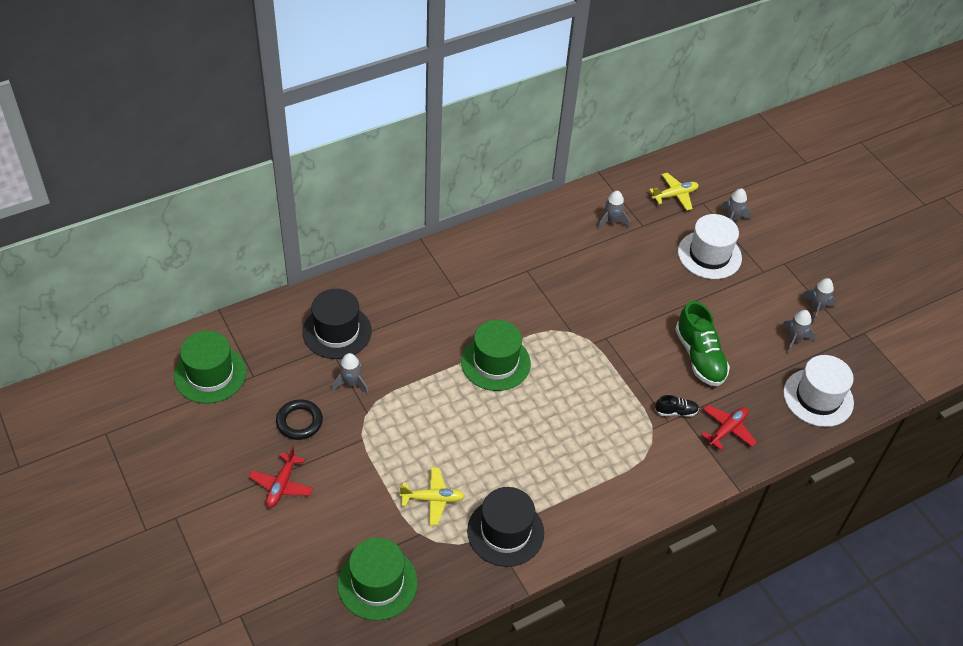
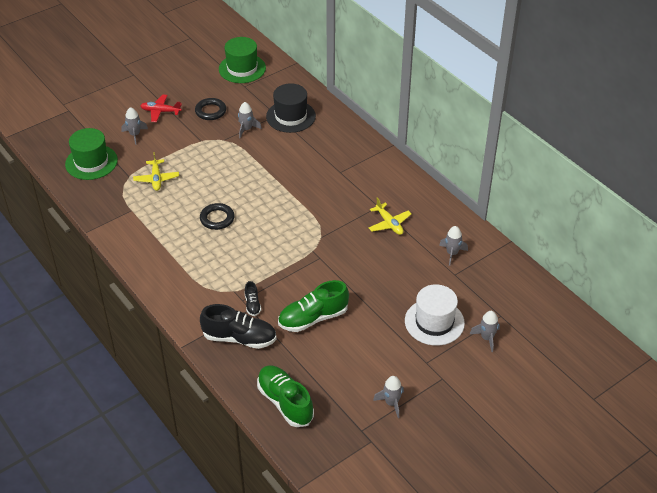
camera: 85 degrees right, 5 degrees down
green hat [461,320,531,391] -> none
black hat [467,487,544,567] -> none
yellow plane [649,173,699,211] -> yellow plane moved to [369,197,411,235]
red plane [701,405,757,450] -> black shoe [200,304,277,349]
grey rocket [781,310,815,354] -> grey rocket moved to [121,107,148,145]
white hat [783,355,854,427] -> green shoe [257,365,314,427]
none -> black ring [200,203,234,230]

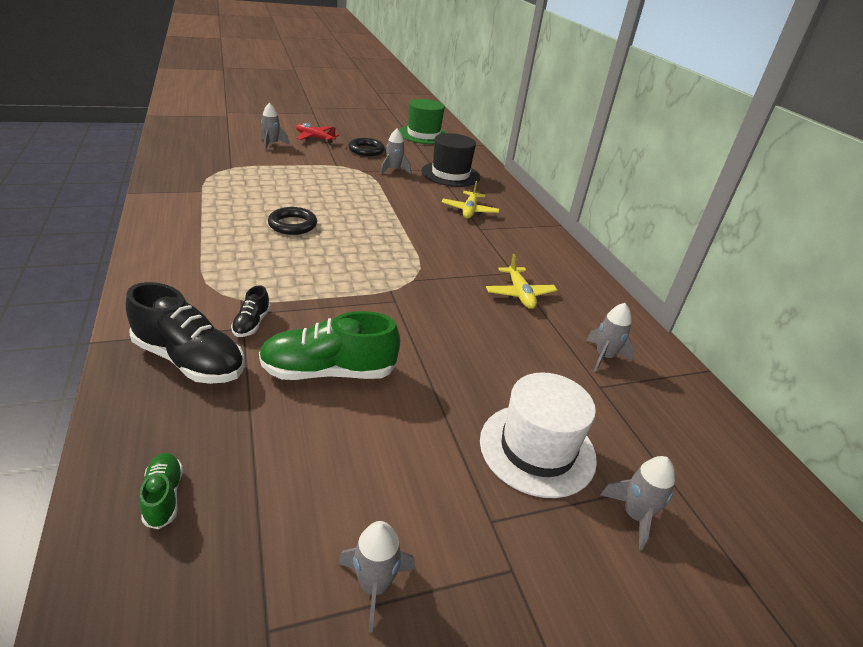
camera: 15 degrees right, 10 degrees down
green hat [65,128,118,180] -> none
yellow plane [133,152,179,191] -> yellow plane moved to [442,181,500,218]
green shoe [257,365,314,427] -> green shoe [139,453,183,529], size x0.49

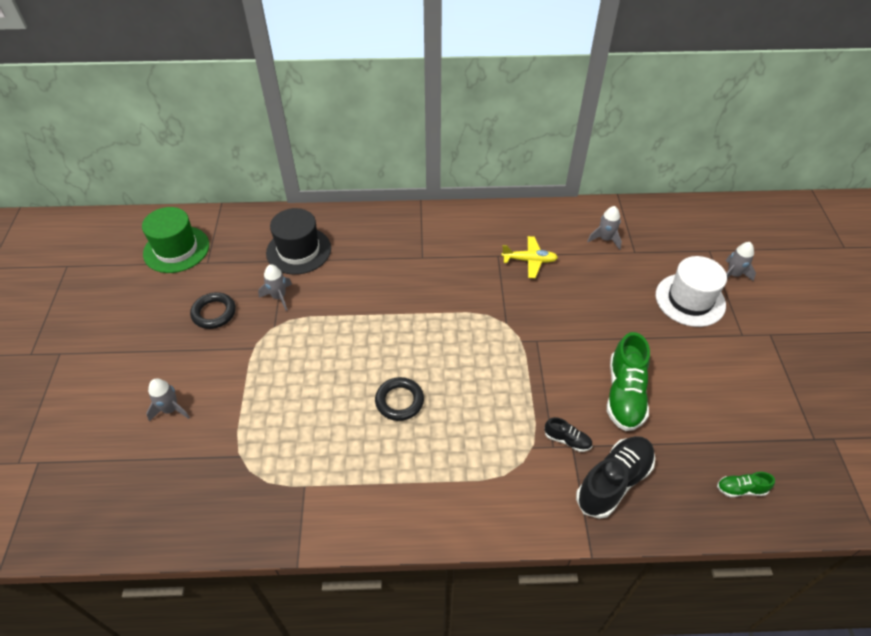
camera: 70 degrees left, 15 degrees up
red plane [296,123,339,143] -> none
grey rocket [338,521,415,632] -> none
yellow plane [442,181,500,218] -> none

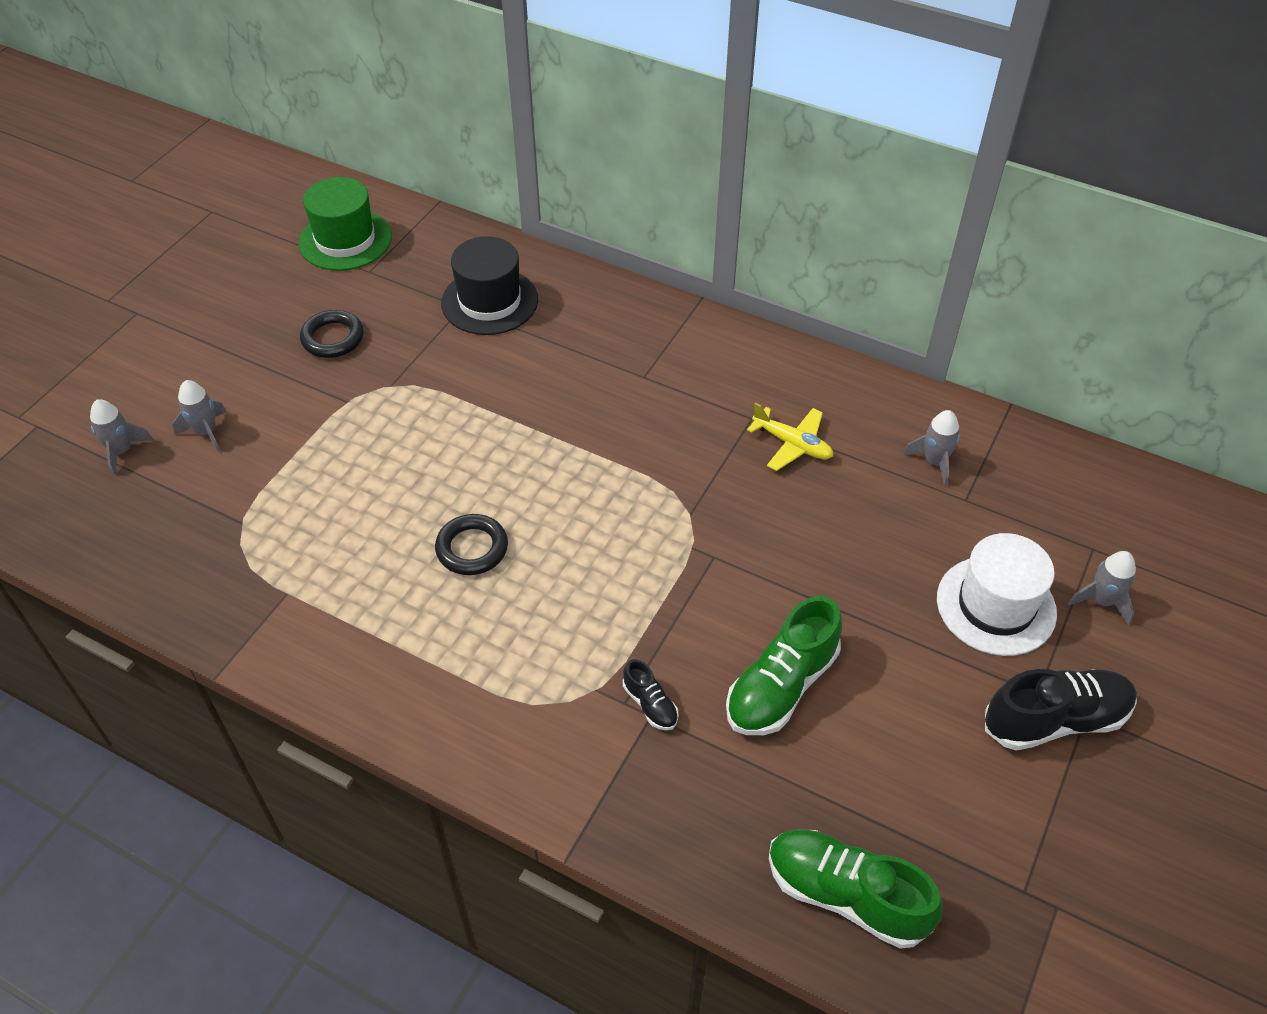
camera: 30 degrees right, 0 degrees up
grey rocket [258,264,292,311] -> grey rocket moved to [90,399,154,476]
black shoe [576,436,655,519] -> black shoe moved to [985,669,1137,751]
green shoe [717,472,775,497] -> green shoe [769,829,943,949], size x2.04

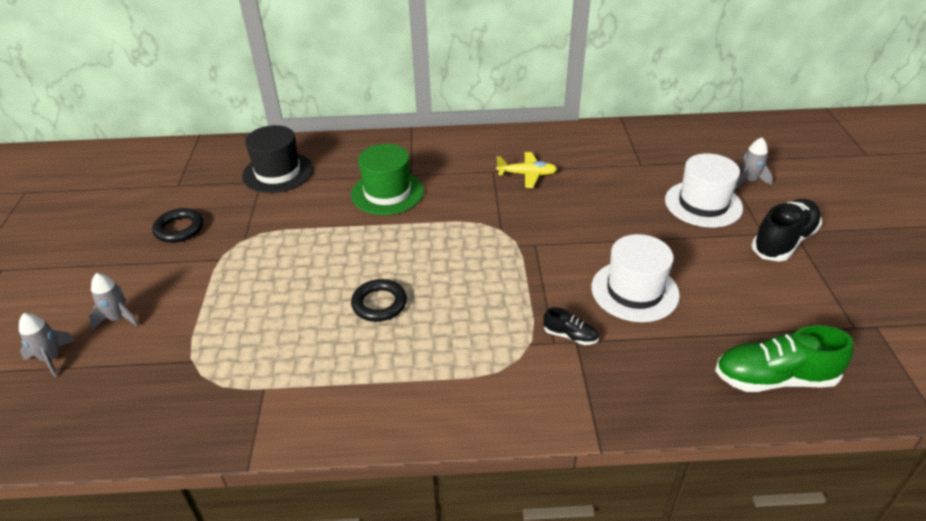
camera: 30 degrees left, 10 degrees down
green hat [298,177,392,271] -> green hat moved to [351,144,424,215]
green shoe [726,596,842,735] -> white hat [591,234,680,322]
grey rocket [903,410,960,486] -> none

